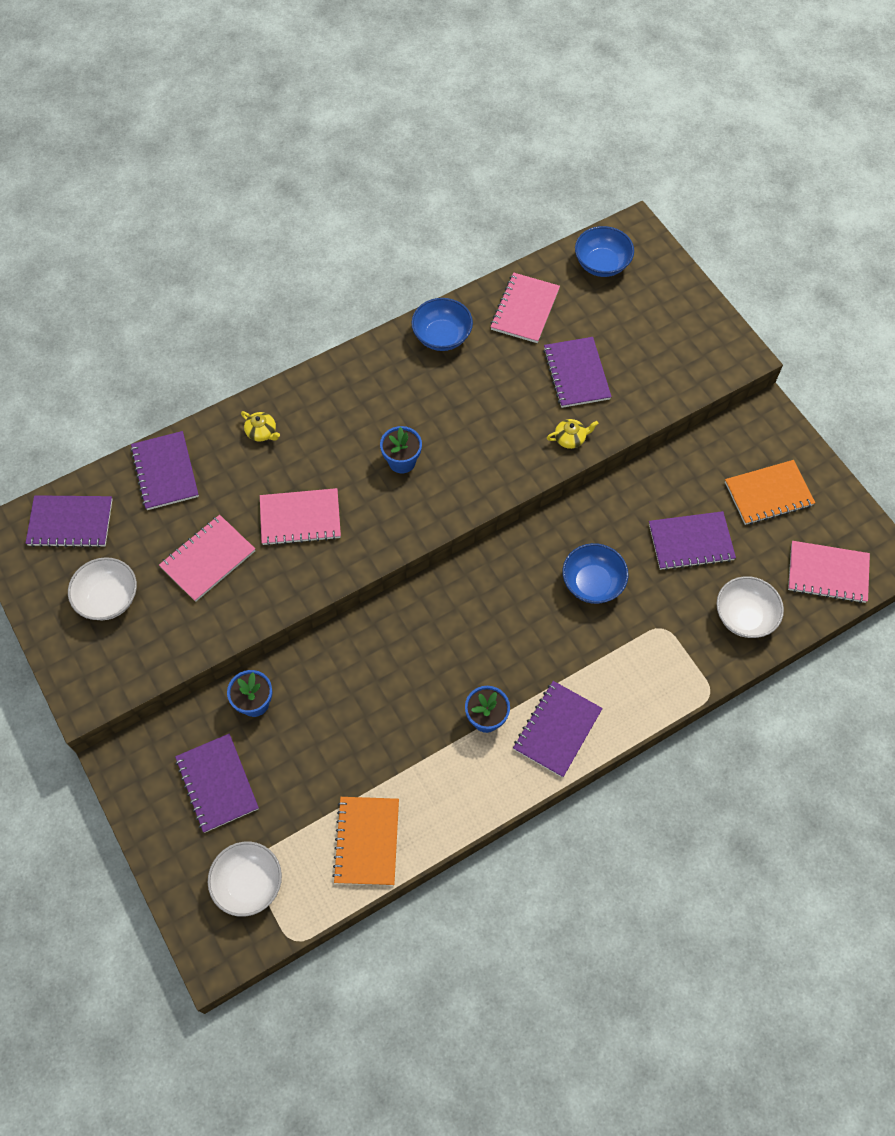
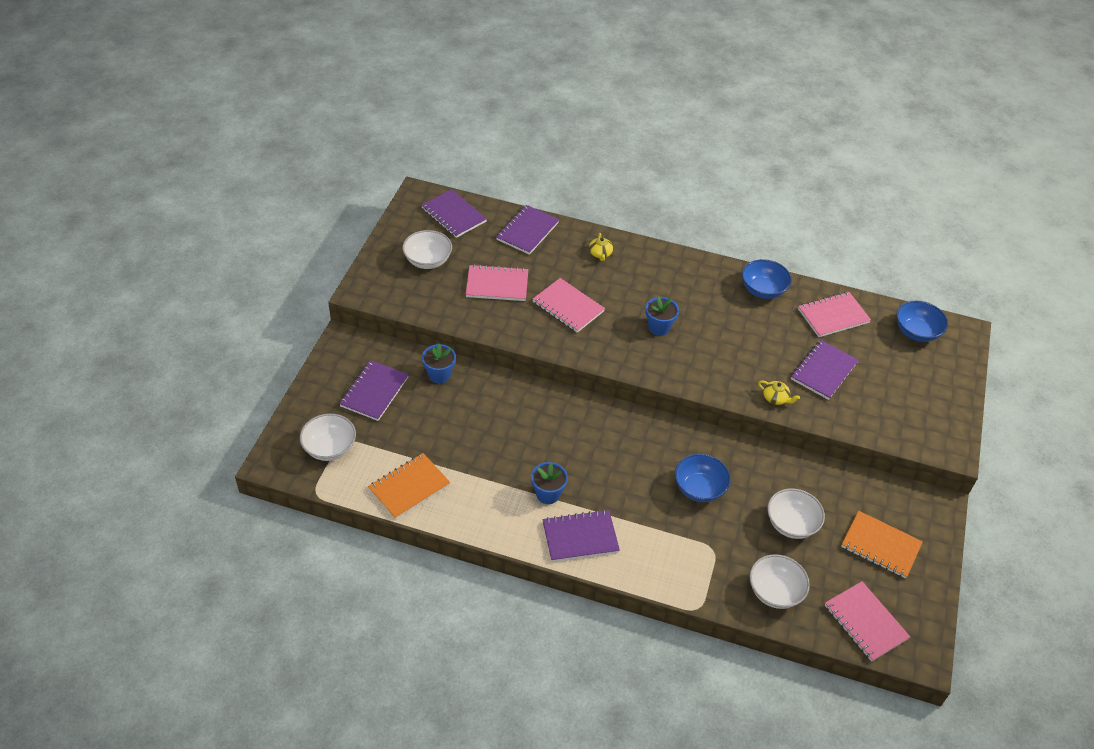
camera: 45 degrees right, 15 degrees down
purple notebook [649,511,736,570] -> white bowl [768,488,825,539]

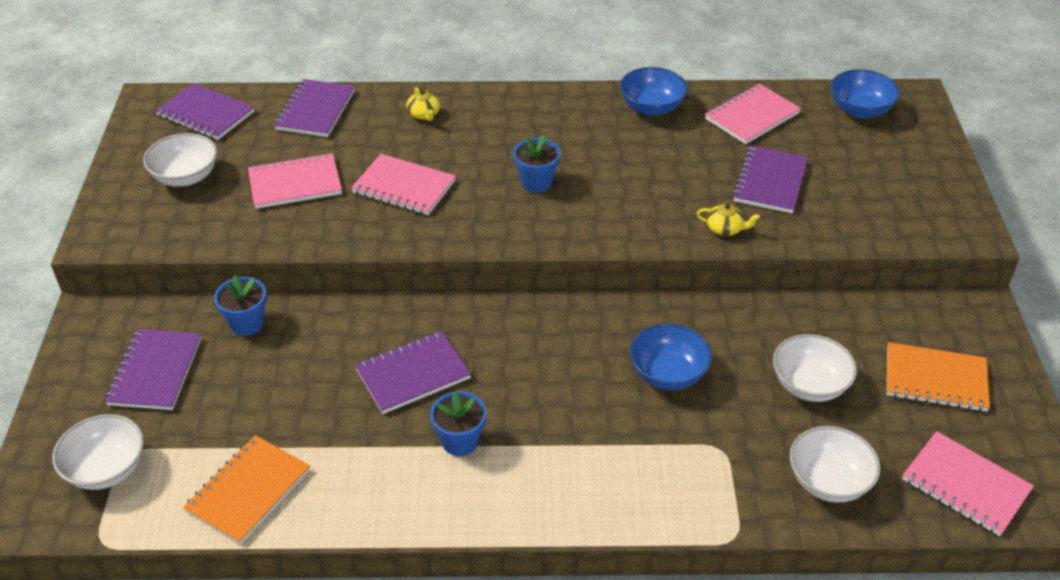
camera: 15 degrees left, 5 degrees down
purple notebook [542,509,620,562] -> purple notebook moved to [355,331,471,414]

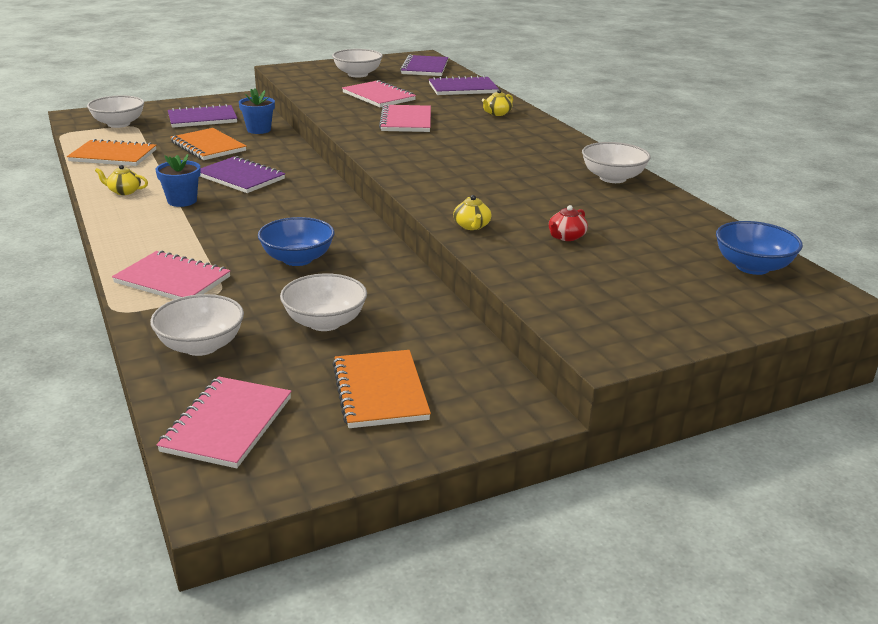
camera: 65 degrees right, 15 degrees down
blue flower pot [513,135,560,193] -> none
blue bowl [620,67,688,116] -> white bowl [582,142,650,183]
pink notebook [705,84,801,144] -> pink notebook moved to [112,250,230,299]
purple notebook [732,145,808,213] -> red teapot [549,205,588,241]
none -> yellow teapot [95,165,148,195]
none -> orange notebook [170,128,246,160]

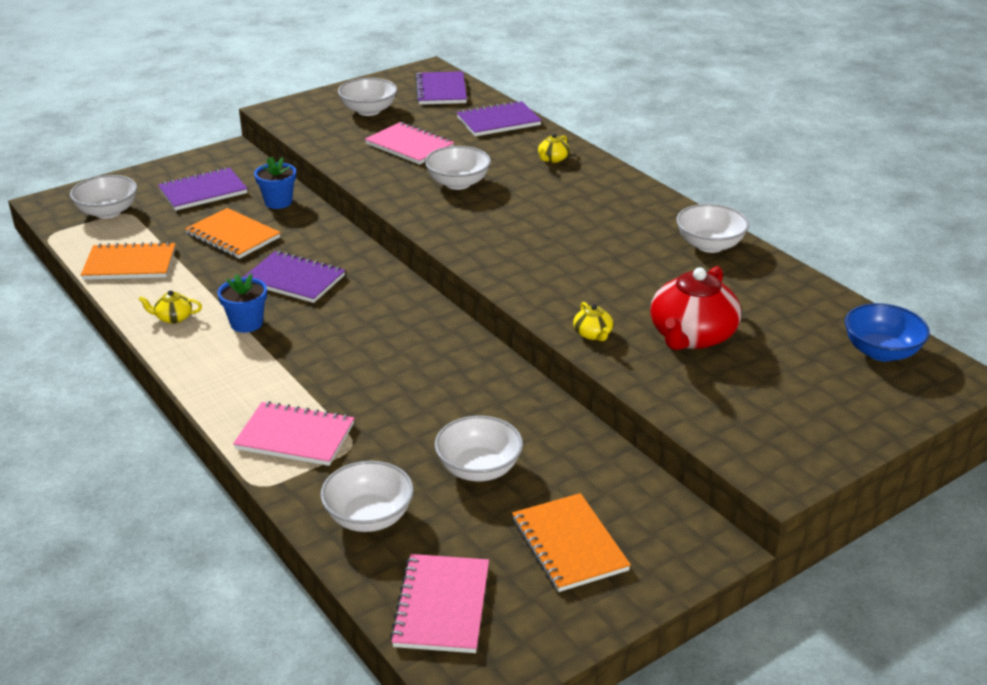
camera: 10 degrees left, 5 degrees up
blue bowl [258,217,335,266] -> none
pink notebook [379,104,431,132] -> white bowl [425,146,491,190]
red teapot [549,205,588,241] -> red teapot [650,266,741,350], size x2.24

